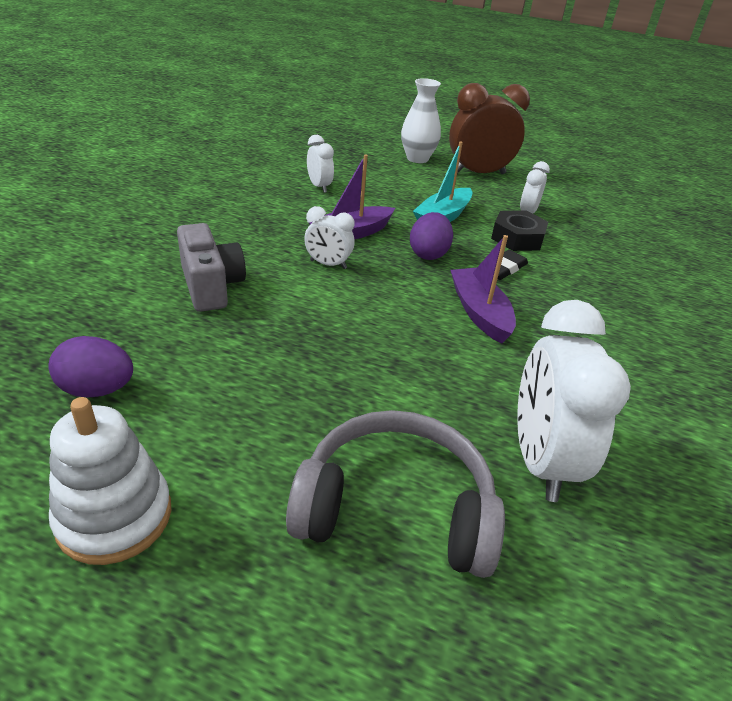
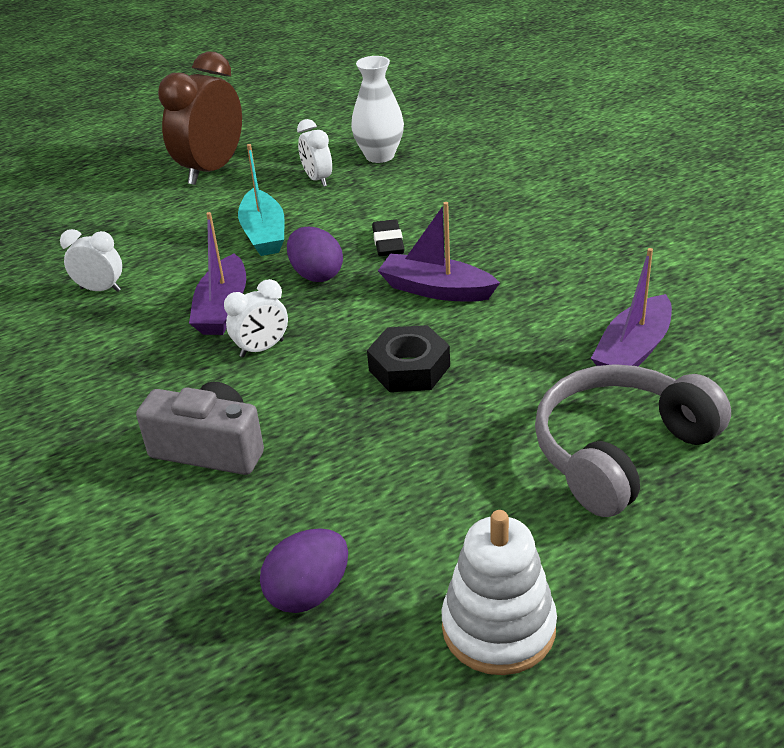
camera: 45 degrees left, 0 degrees up
white vase [401,78,441,163] -> white vase moved to [351,56,404,163]
black nut [491,211,548,251] -> black nut moved to [367,325,450,392]
white clock [517,300,631,502] -> purple boat [591,248,672,366]

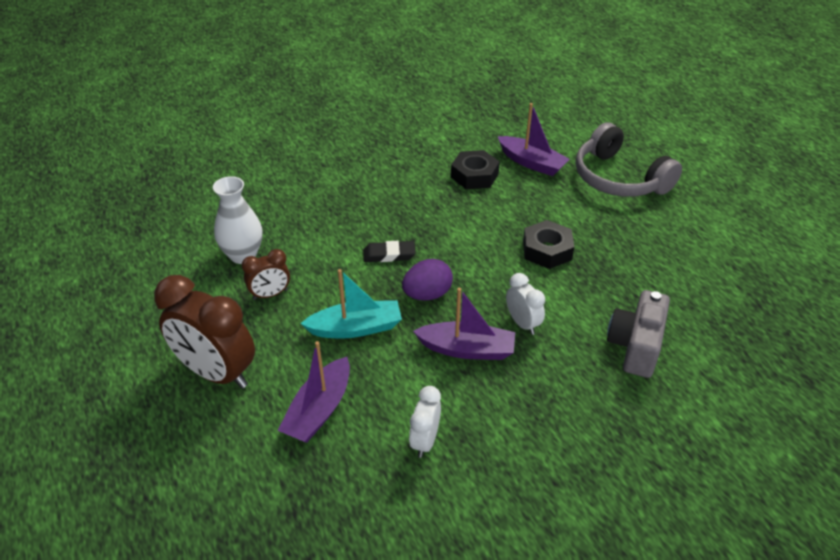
camera: 90 degrees left, 5 degrees up
purple egg [260,528,348,613] -> none
white clock [297,119,332,187] -> brown clock [242,249,290,300]
purple boat [378,202,500,302] -> purple boat moved to [278,341,350,443]
white stacking toy [441,510,557,675] -> none
none -> black nut [451,150,500,189]

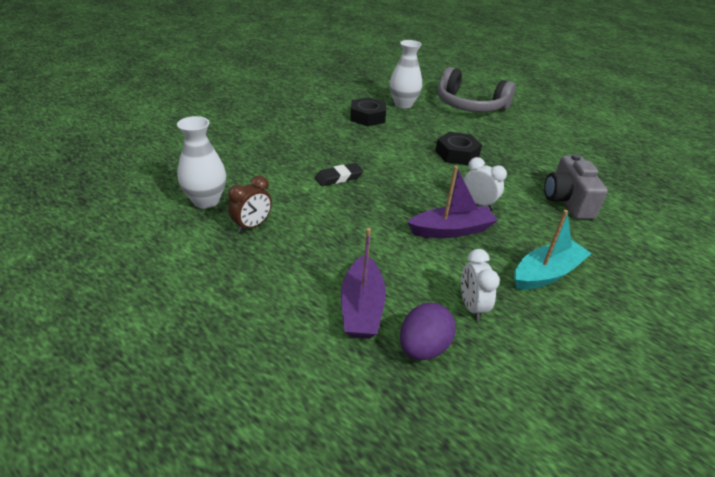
camera: 25 degrees left, 5 degrees down
brown clock [154,275,255,389] -> none
turquoise boat [300,269,402,338] -> turquoise boat moved to [514,210,592,290]
purple egg [402,259,453,300] -> purple egg moved to [400,303,456,360]
purple boat [497,103,570,176] -> white vase [390,40,422,108]

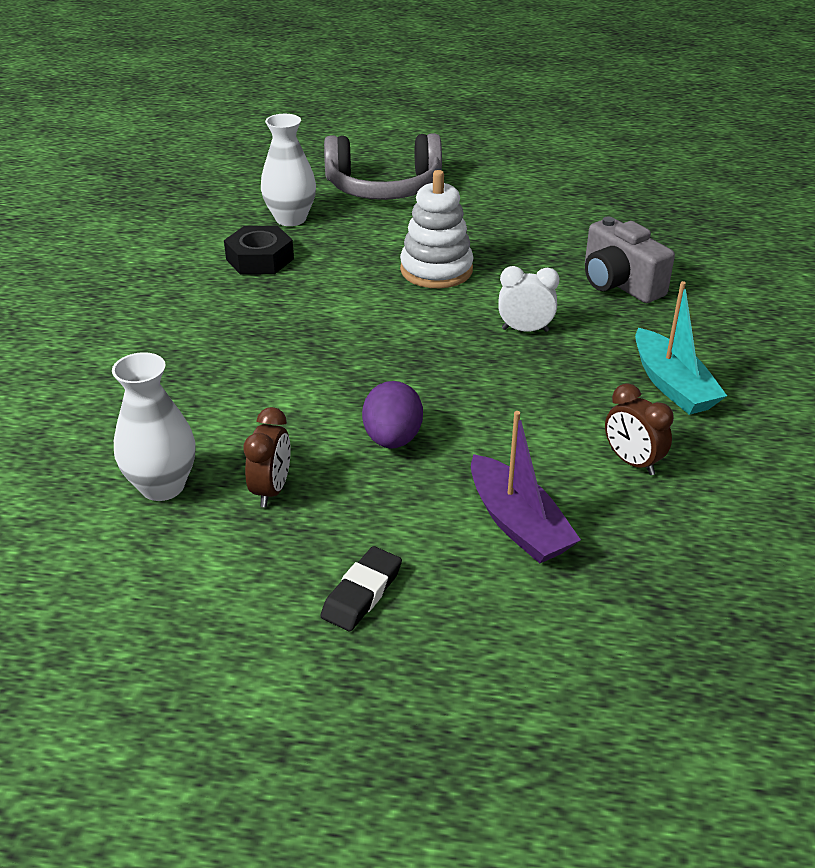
camera: 30 degrees left, 0 degrees up
black eraser [315,163,363,186] -> black eraser moved to [321,546,402,631]
purple egg [400,303,456,360] -> purple egg moved to [362,381,423,449]
purple boat [407,166,498,238] -> none
black nut [435,132,482,165] -> white stacking toy [400,170,474,288]
white clock [461,249,500,321] -> brown clock [605,383,674,475]
turquoise boat [514,210,592,290] -> turquoise boat turned 135 degrees clockwise [635,281,727,415]

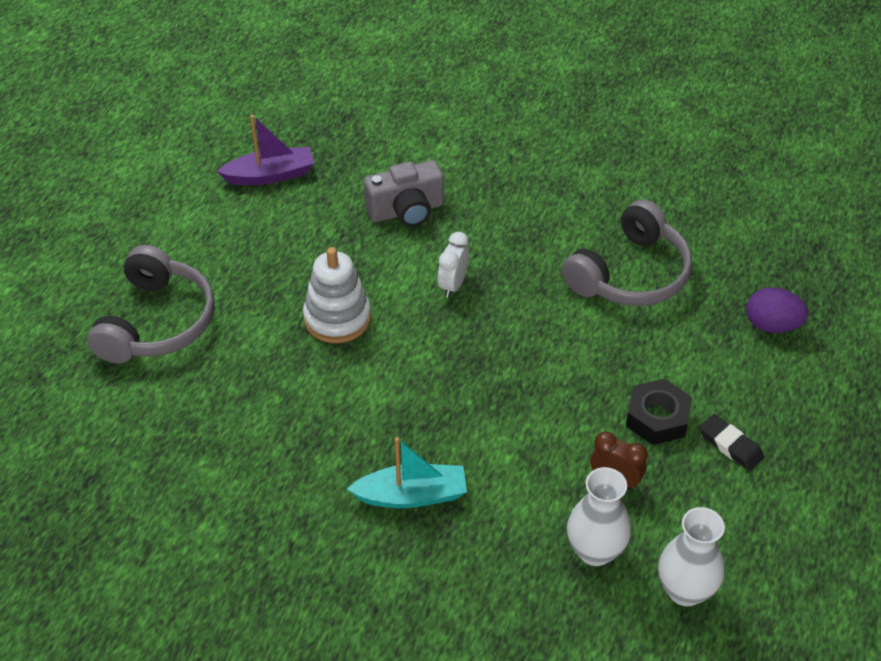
camera: 75 degrees left, 10 degrees up
black nut [224,226,294,275] -> black nut moved to [626,379,692,445]
white vase [261,114,316,226] -> white vase moved to [658,507,725,606]
purple egg [362,381,423,449] -> purple egg moved to [746,287,809,333]
purple boat [471,411,581,563] -> purple boat moved to [217,115,314,185]
brown clock [605,383,674,475] -> grey headphones [561,199,692,306]
turquoise boat [635,281,727,415] -> turquoise boat moved to [347,437,467,508]

